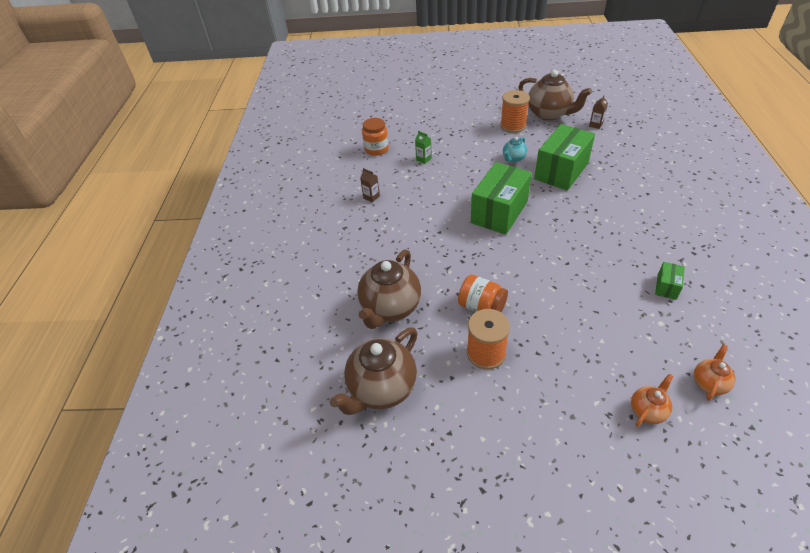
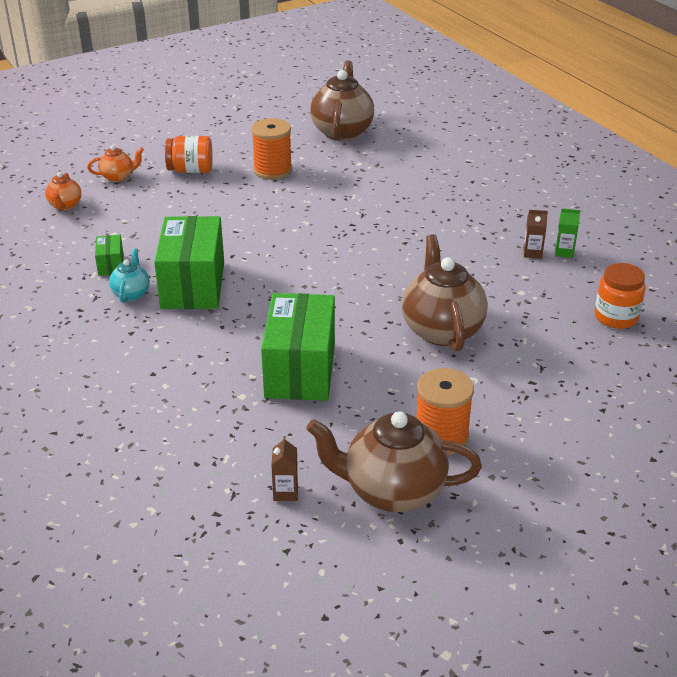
camera: 145 degrees right, 10 degrees down
brown teapot [357,249,421,329] -> brown teapot moved to [402,234,488,352]
green carton [415,131,432,164] -> green carton moved to [555,208,580,258]
orange jar [458,274,508,312] -> orange jar moved to [165,136,213,173]
green box [471,162,532,235] -> green box moved to [154,216,224,309]
turquoise teapot [503,137,527,162] -> turquoise teapot moved to [109,248,150,303]
orange teapot [631,374,673,427] -> orange teapot turned 120 degrees counterclockwise [87,145,144,182]

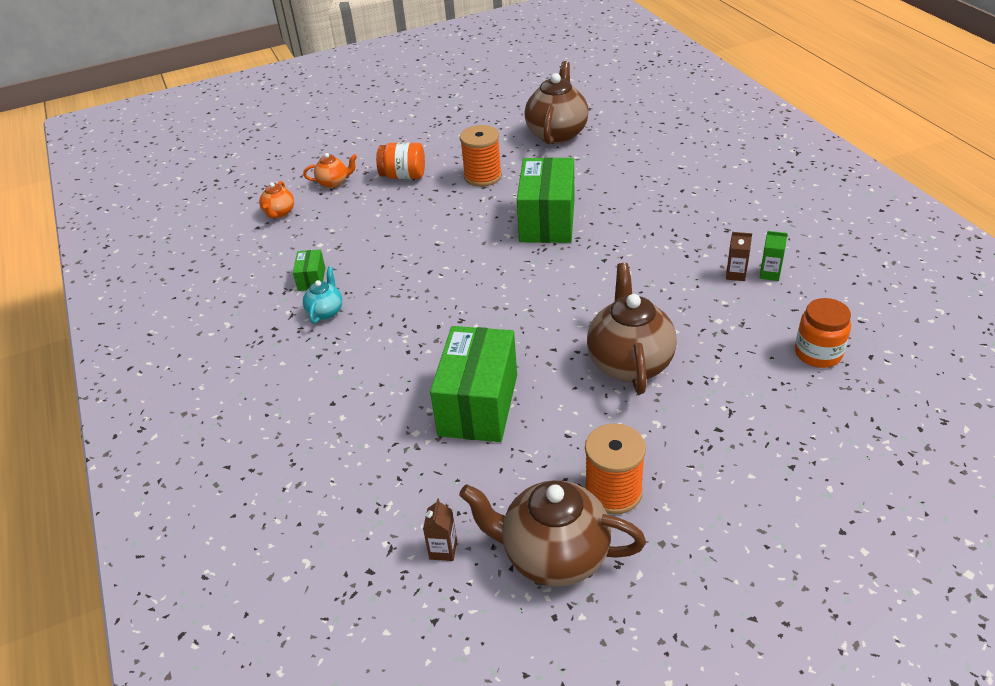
camera: 10 degrees right, 5 degrees up
green box [154,216,224,309] -> green box moved to [517,157,574,243]

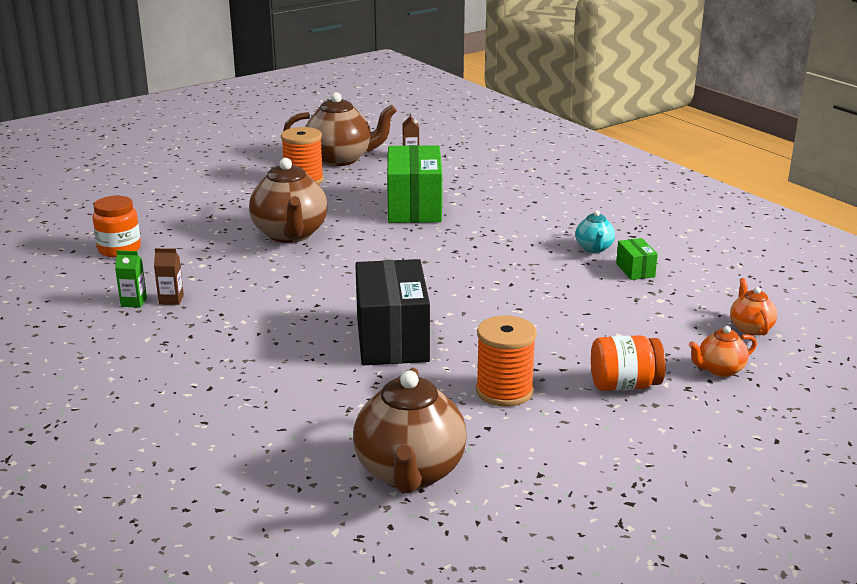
camera: 165 degrees right, 15 degrees down
green box [517,157,574,243] -> black box [355,259,430,365]

